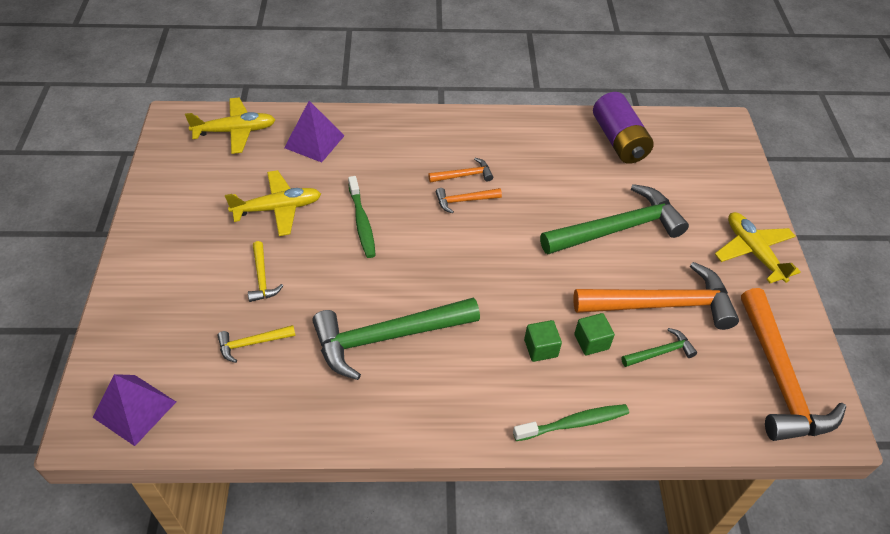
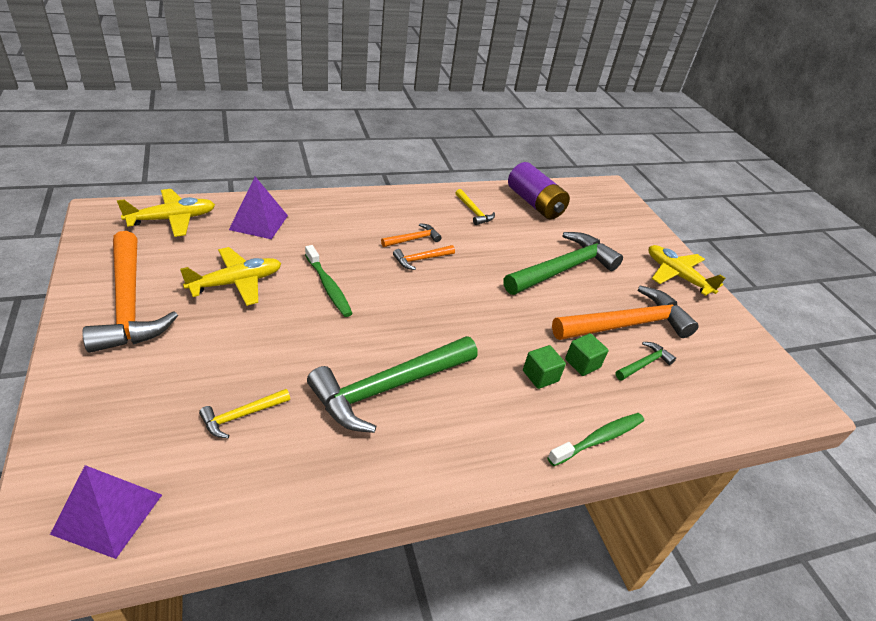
camera: 20 degrees left, 10 degrees down
yellow hammer [248,241,283,302] -> yellow hammer moved to [455,189,495,225]
orange hammer [741,288,846,441] -> orange hammer moved to [82,231,178,353]

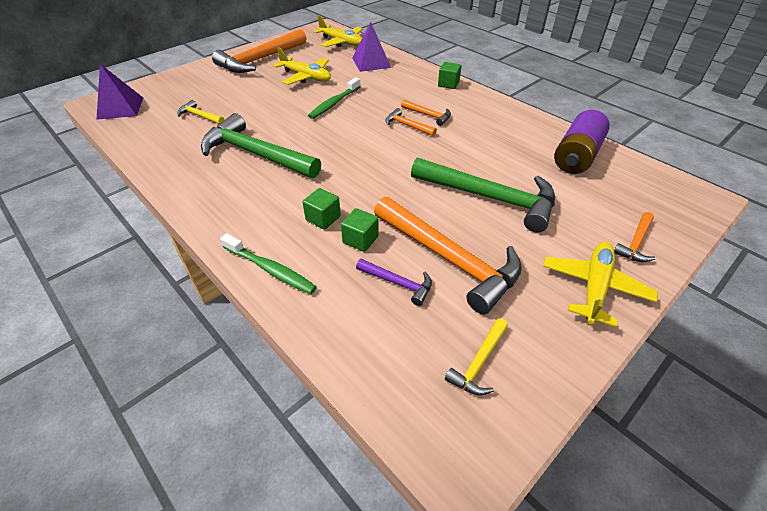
camera: 70 degrees right, 5 degrees up
yellow hammer [455,189,495,225] -> yellow hammer moved to [445,318,508,395]
green hammer [615,342,676,381] -> purple hammer [356,259,432,306]
none -> green cube [438,62,461,89]
none -> orange hammer [614,212,656,262]

